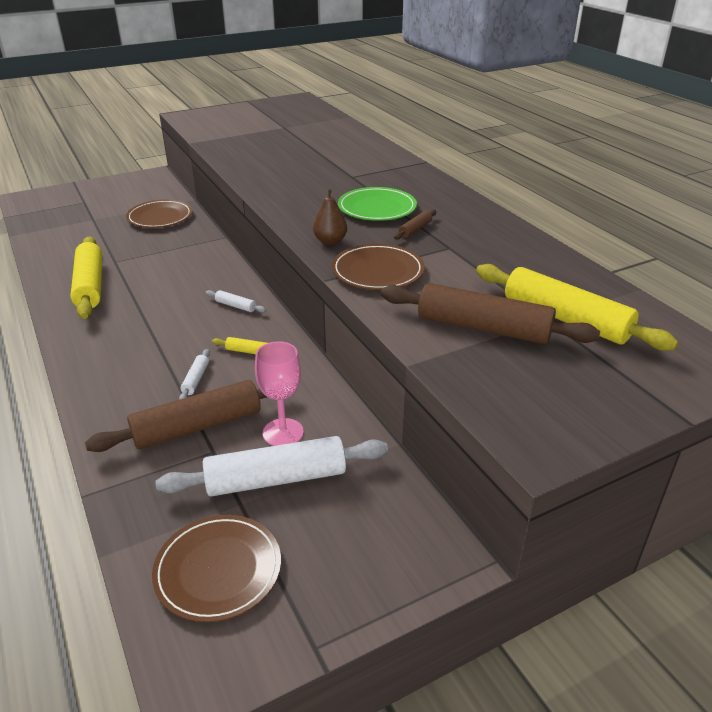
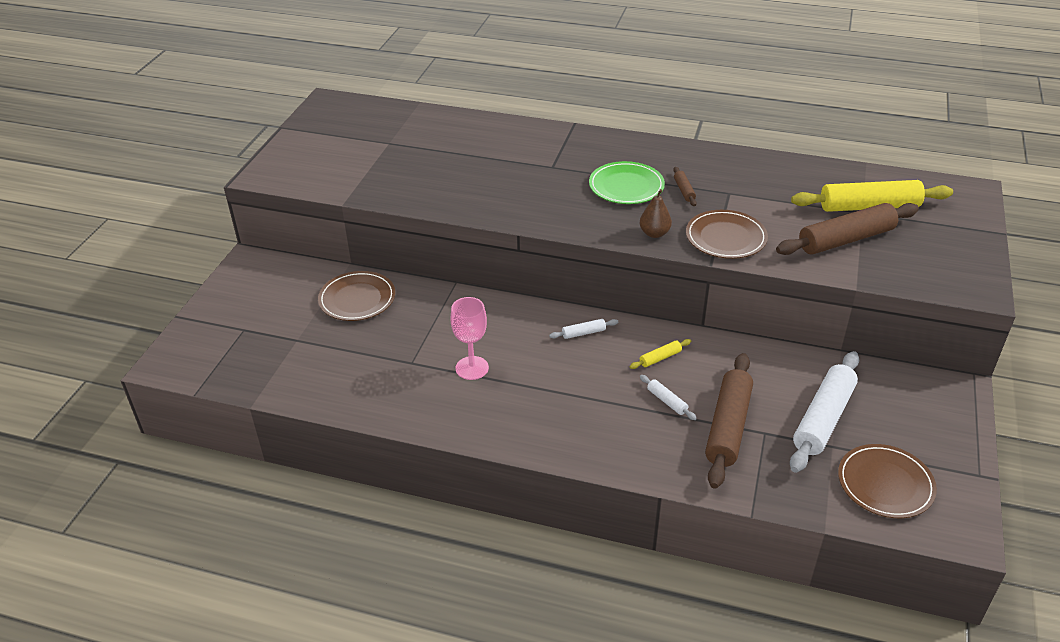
camera: 45 degrees left, 5 degrees up
yellow rolling pin [71,237,102,319] -> none
pink goblet [255,341,304,446] -> pink goblet moved to [451,297,489,380]

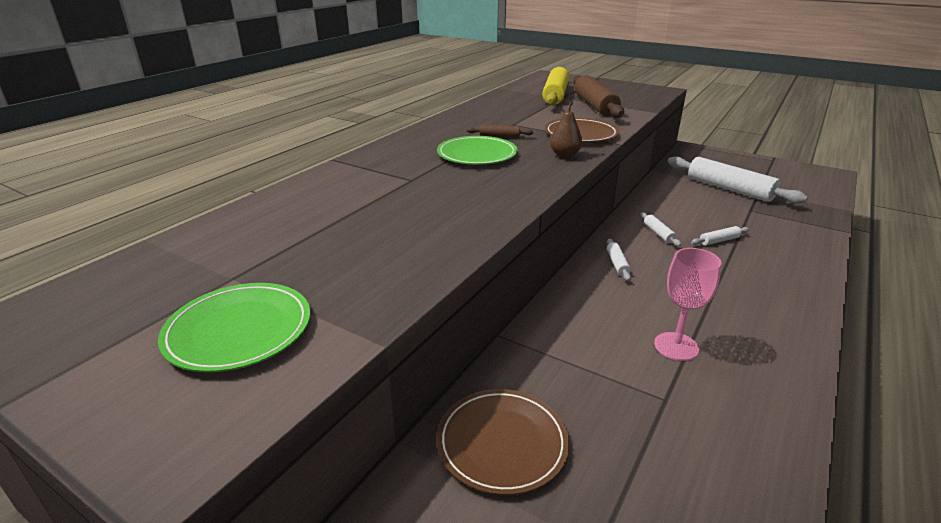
camera: 75 degrees left, 10 degrees down
yellow rolling pin [630,339,691,369] -> white rolling pin [640,212,681,247]
brown rolling pin [705,353,753,489] -> none
brown plate [838,444,937,518] -> none
none -> green plate [158,283,310,373]

